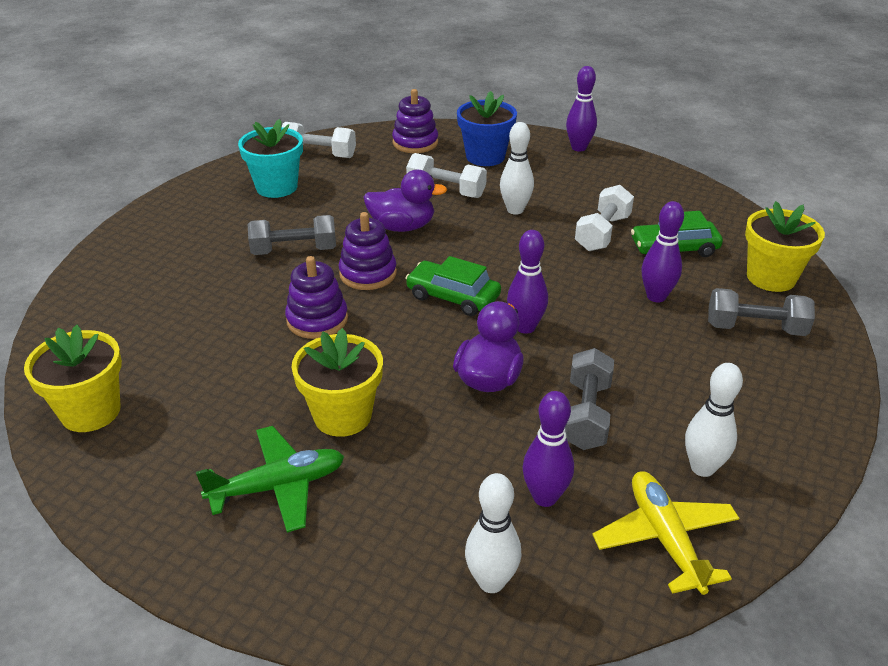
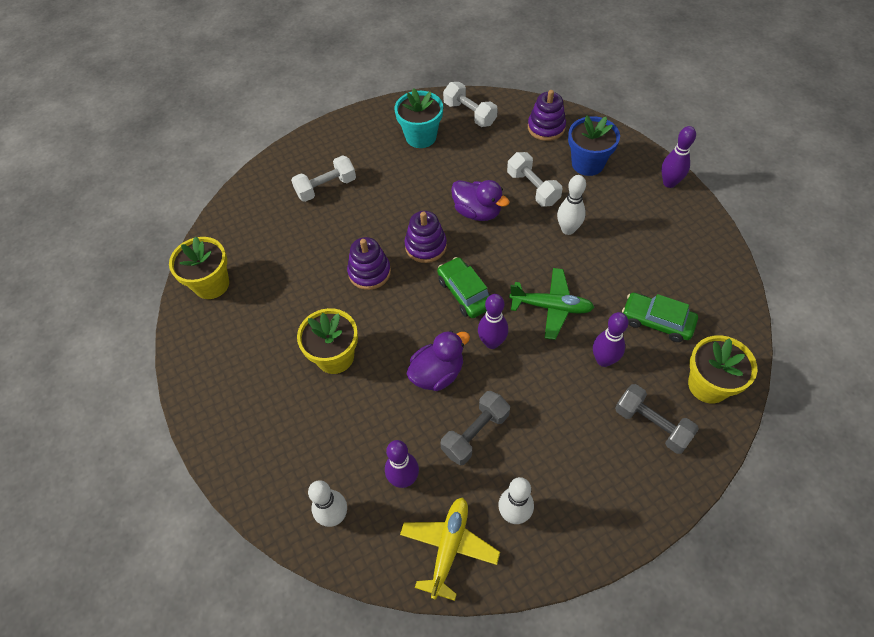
camera: 35 degrees right, 20 degrees up
green plane [196,426,344,533] -> green plane moved to [509,268,595,340]
grey dumbbell [248,215,336,255] -> none
white dumbbell [575,185,634,251] -> white dumbbell moved to [291,155,356,202]

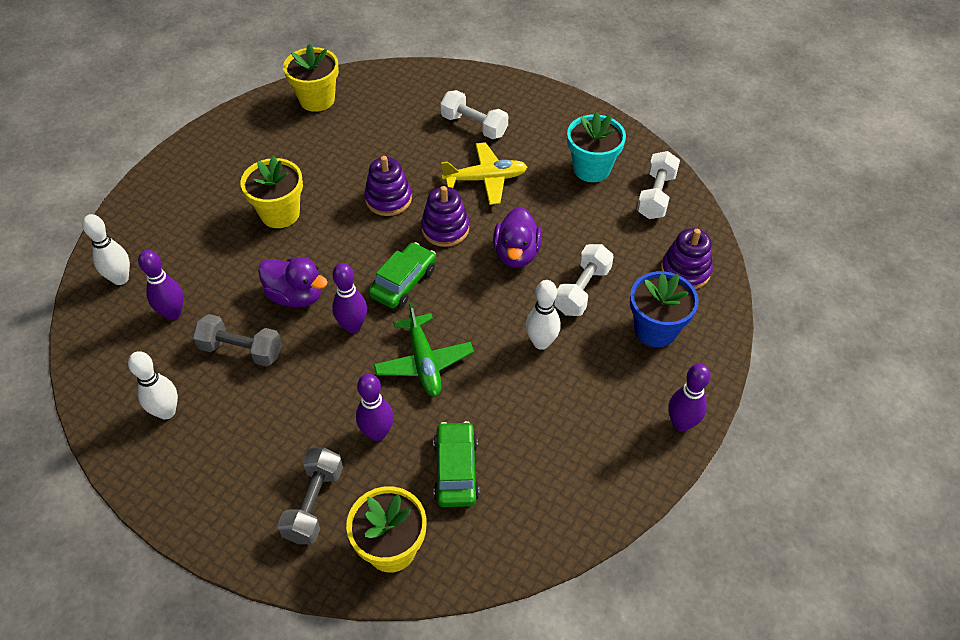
camera: 60 degrees right, 5 degrees down
yellow plane [400,497,500,601] -> yellow plane moved to [441,142,527,205]

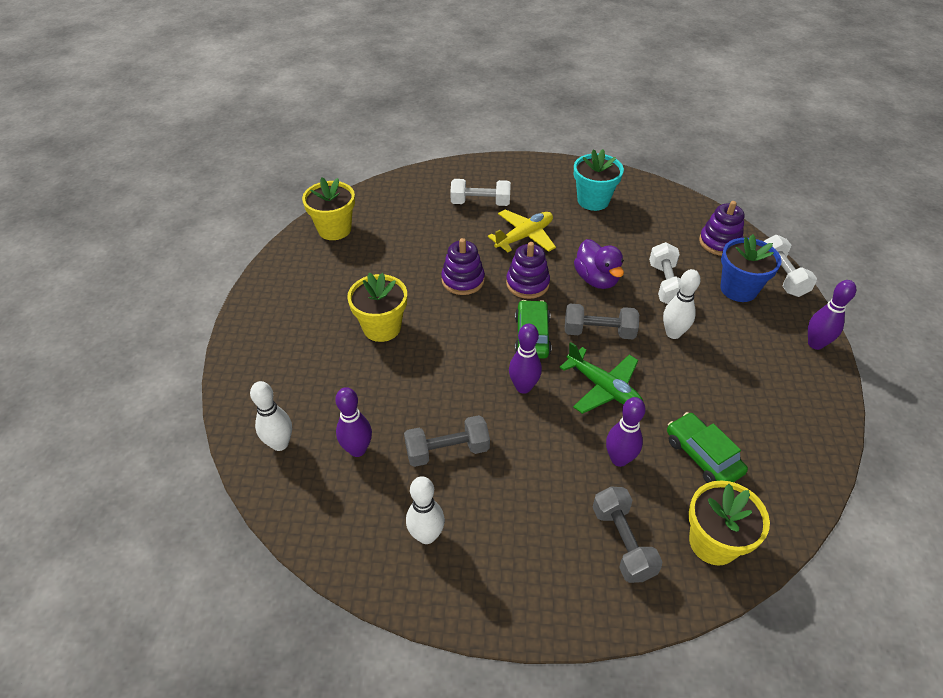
camera: 30 degrees left, 5 degrees down
purple duck [258,257,328,307] -> none
white dumbbell [637,151,680,219] -> white dumbbell moved to [764,235,817,297]
none -> grey dumbbell [565,304,639,339]

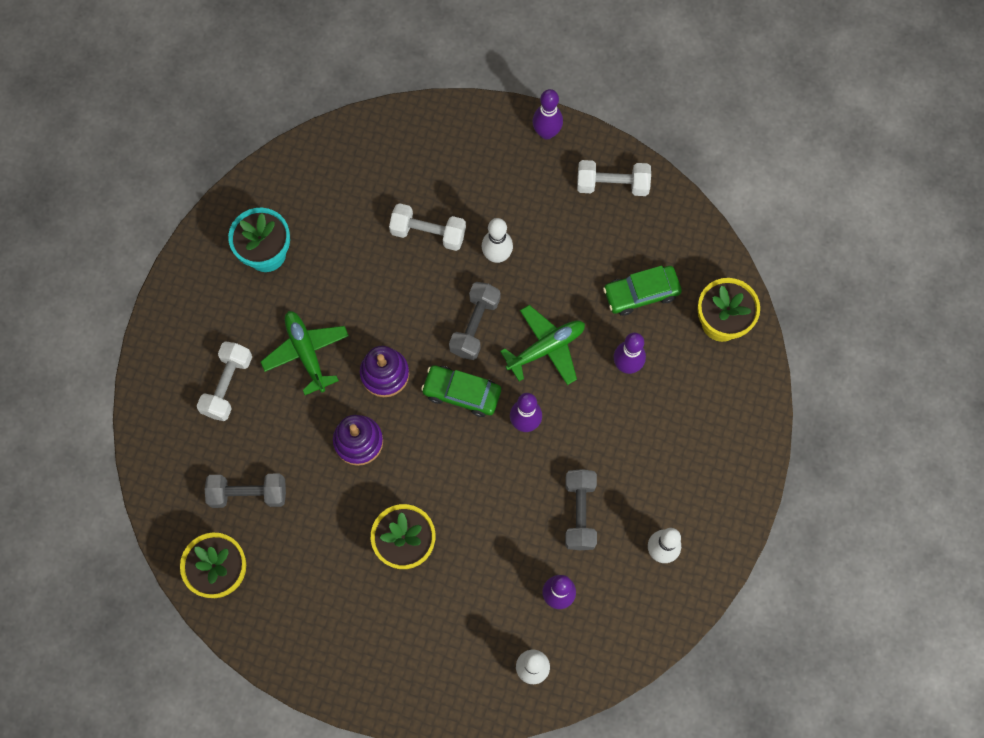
camera: 75 degrees left, 25 degrees up
yellow plane [488,210,556,252] -> green plane [260,311,349,395]
purple duck [574,239,624,289] -> none
grey dumbbell [592,487,663,583] -> grey dumbbell moved to [205,473,286,508]
purple stacking toy [699,201,744,256] -> none
blue flower pot [720,234,782,302] -> none
white dumbbell [764,235,817,297] -> white dumbbell moved to [577,160,651,196]

